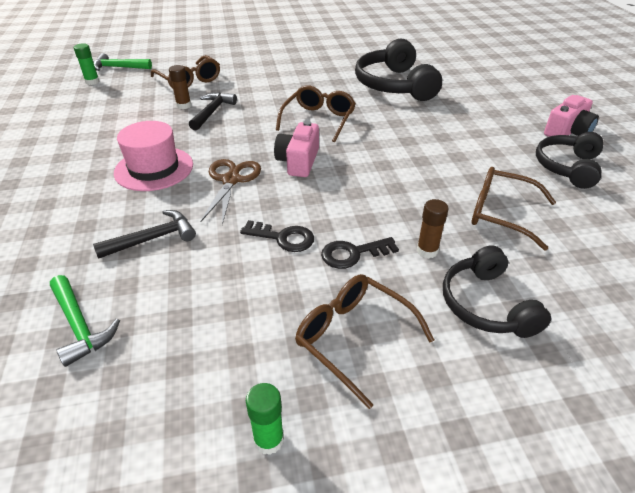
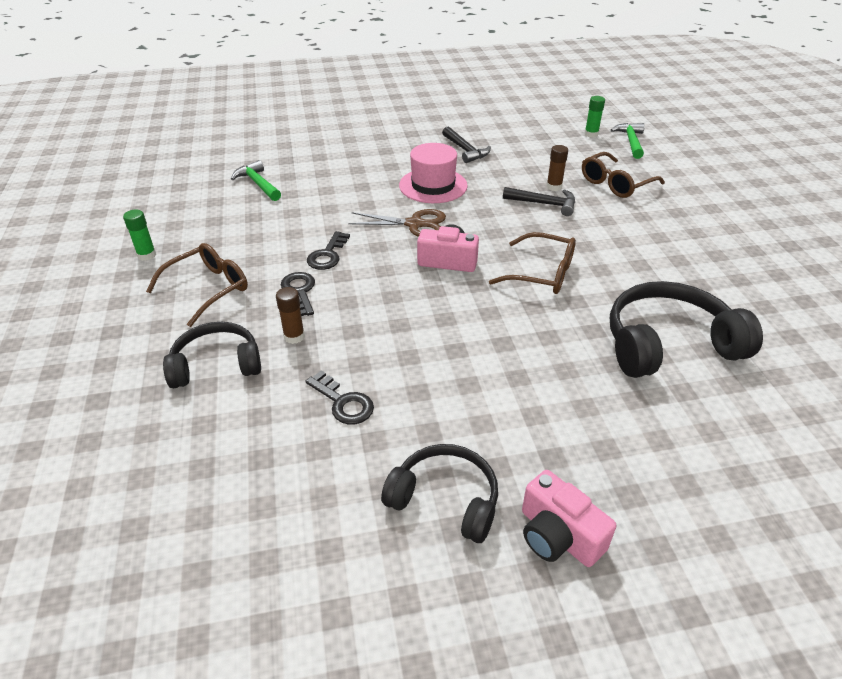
camera: 90 degrees right, 0 degrees up
green hammer [50,275,120,367] -> green hammer turned 90 degrees clockwise [231,160,281,201]
black hammer [93,210,196,259] -> black hammer moved to [442,127,491,163]
brown glasses [472,167,556,250] -> black key [305,370,374,425]

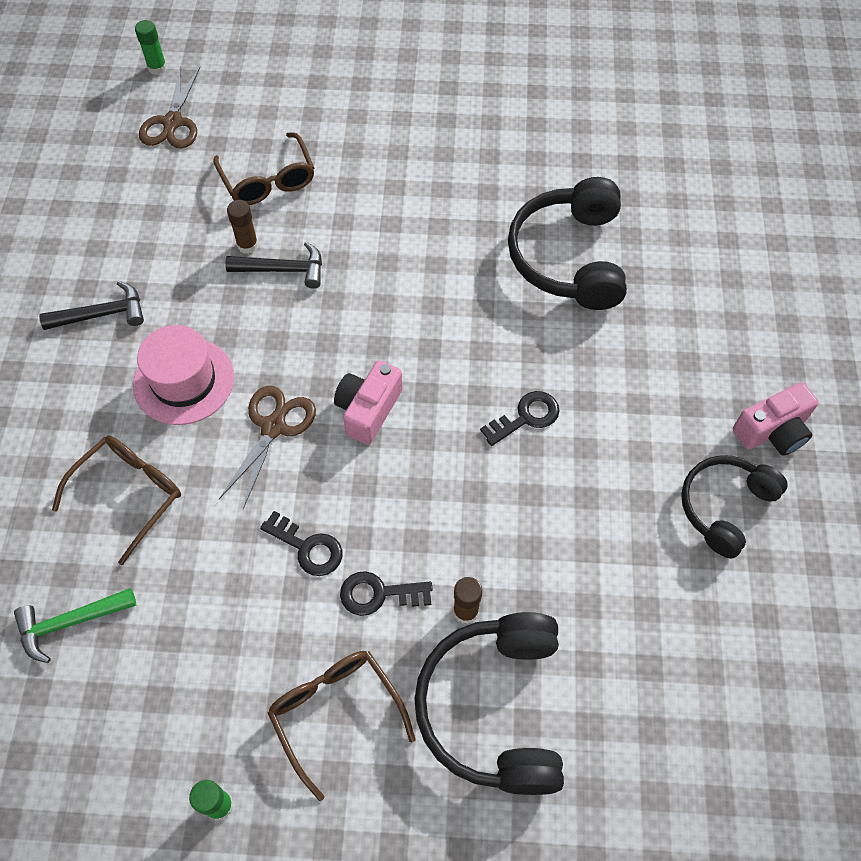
camera: 75 degrees left, 20 degrees up
black headphones [163,322,261,388] -> black headphones [414,612,564,795], size x1.53
black key [305,370,374,425] -> black key moved to [480,391,560,446]
brown glasses [489,232,576,294] -> brown glasses moved to [52,436,181,565]
black hammer [503,187,575,216] -> black hammer turned 60 degrees clockwise [225,242,322,289]
green glue stick [584,96,605,138] -> green glue stick moved to [135,20,167,75]
green hammer [611,123,645,159] -> brown scissors [139,67,200,149]

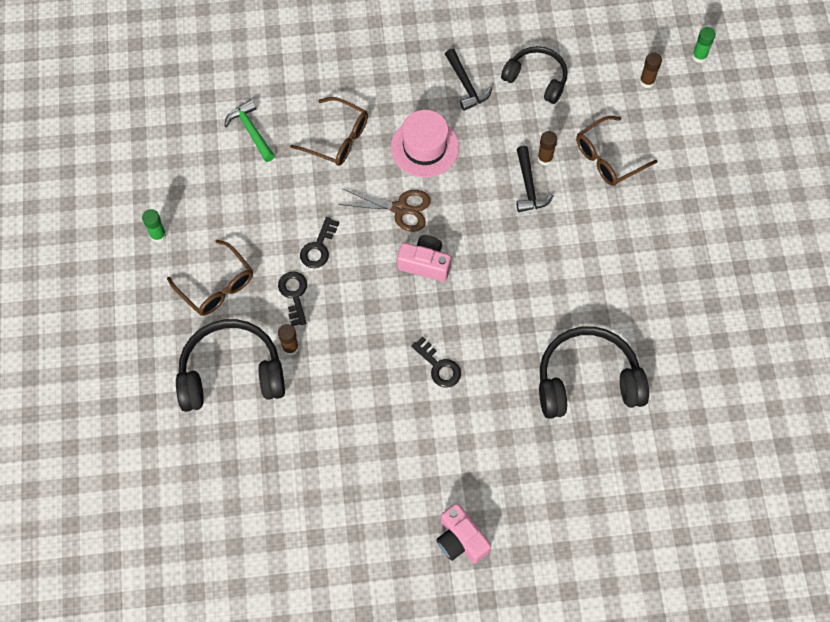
camera: 80 degrees right, 5 degrees up
brown scissors [139,67,200,149] -> brown glue stick [640,52,662,88]
brown glasses [268,651,416,801] -> brown glasses turned 90 degrees clockwise [167,240,253,316]
black headphones [681,455,788,558] -> black headphones moved to [501,46,568,104]

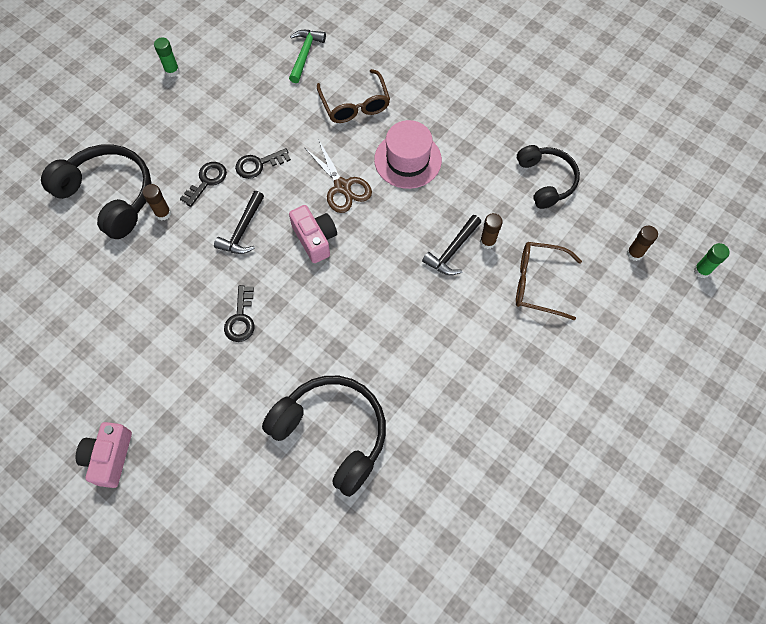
camera: 45 degrees right, 0 degrees up
brown glasses [167,240,253,316] -> none
black hammer [445,49,492,111] -> black hammer moved to [214,191,264,254]

